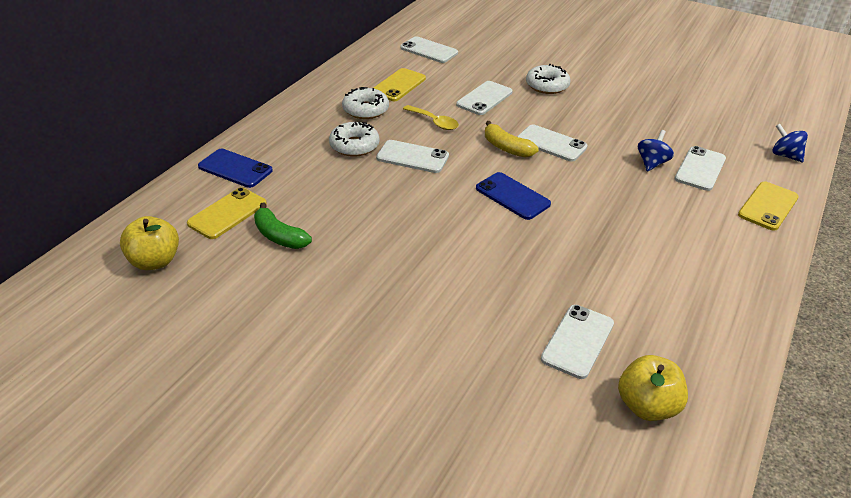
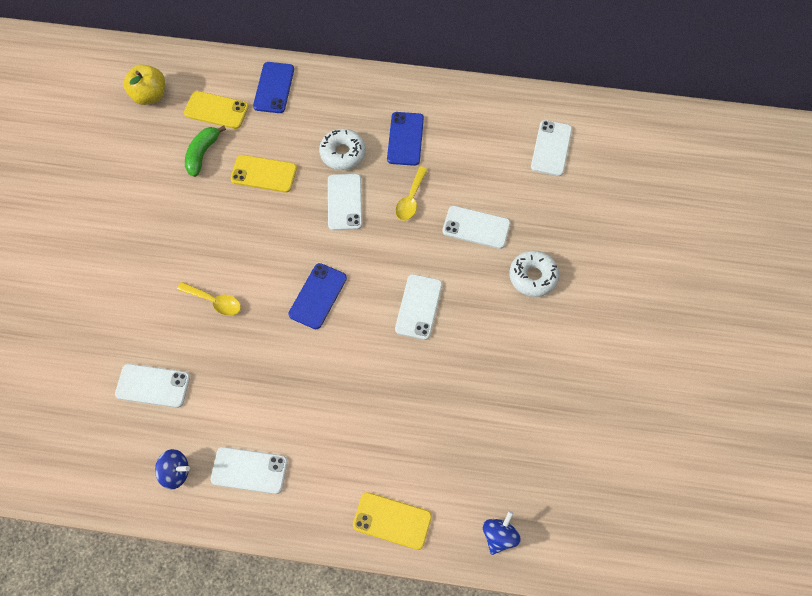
camera: 70 degrees right, 25 degrees up
white donut [342,87,389,119] -> blue phone [387,112,424,166]
yellow phone [374,68,426,101] -> yellow phone moved to [230,155,297,192]
yellow banana [485,121,538,158] -> none
yellow apple [618,355,688,421] -> none
blue spinning top [638,130,674,172] -> blue spinning top moved to [155,449,190,489]
white phone [675,146,726,191] -> white phone moved to [211,447,288,494]
none -> yellow spoon [177,282,241,316]

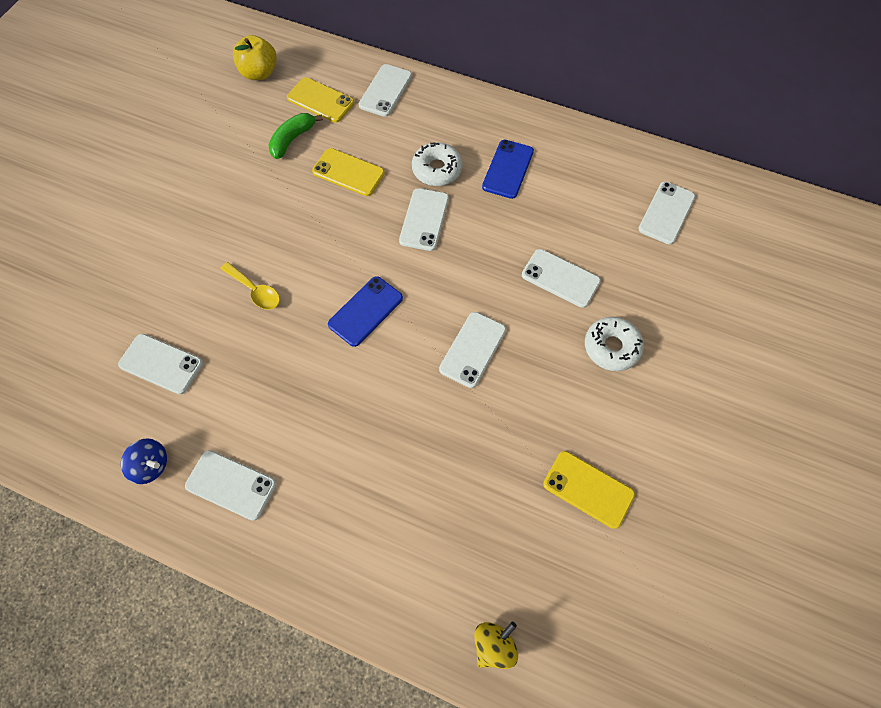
camera: 15 degrees right, 0 degrees up
blue phone [253,62,294,113] -> white phone [359,64,412,117]
yellow phone [353,492,432,550] -> yellow phone moved to [543,451,635,529]
yellow spoon [395,166,428,221] -> none
blue spinning top [483,511,521,555] -> yellow spinning top [474,621,518,669]

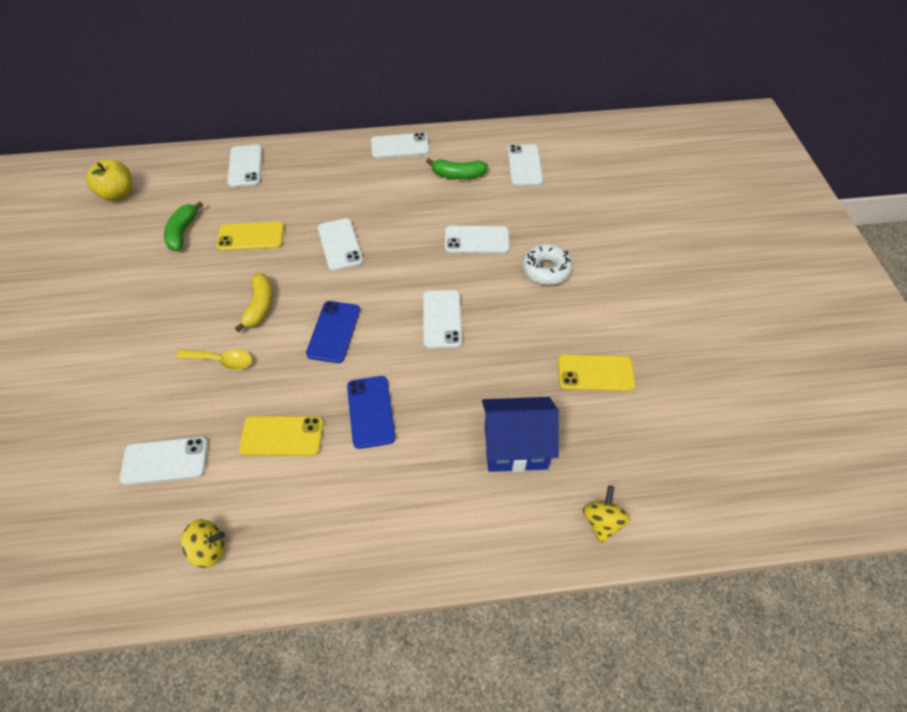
camera: 30 degrees left, 10 degrees down
blue spinning top [121,438,167,484] -> yellow spinning top [181,519,225,568]
white phone [185,450,277,521] -> white phone moved to [371,133,429,158]
yellow phone [287,77,354,123] -> yellow phone moved to [239,416,323,456]
white donut [412,142,463,186] -> none
blue phone [482,140,534,199] -> blue phone moved to [347,376,396,449]
none -> yellow banana [235,273,273,332]
none -> green banana [426,158,488,179]
none -> blue house [482,397,559,472]

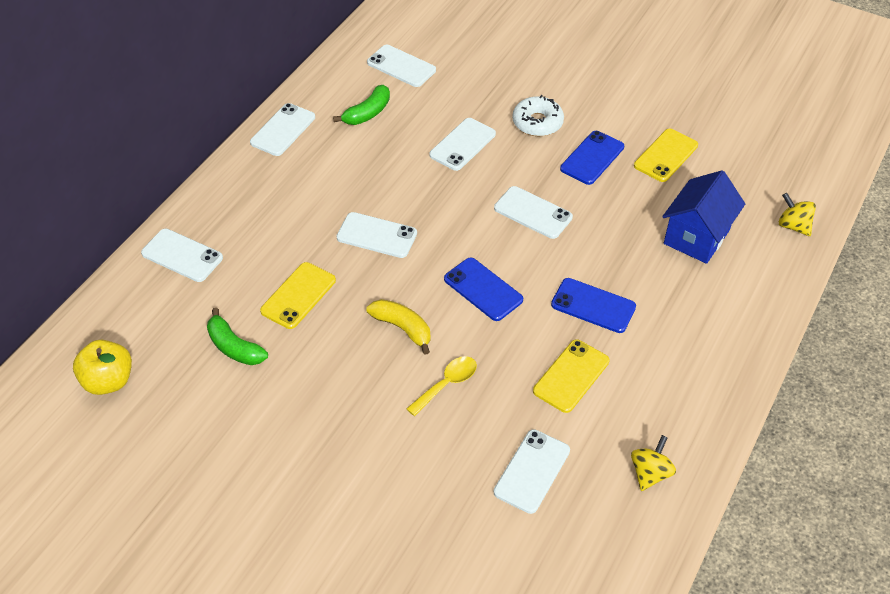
camera: 55 degrees left, 5 degrees down
none -> blue phone [560,131,624,185]

